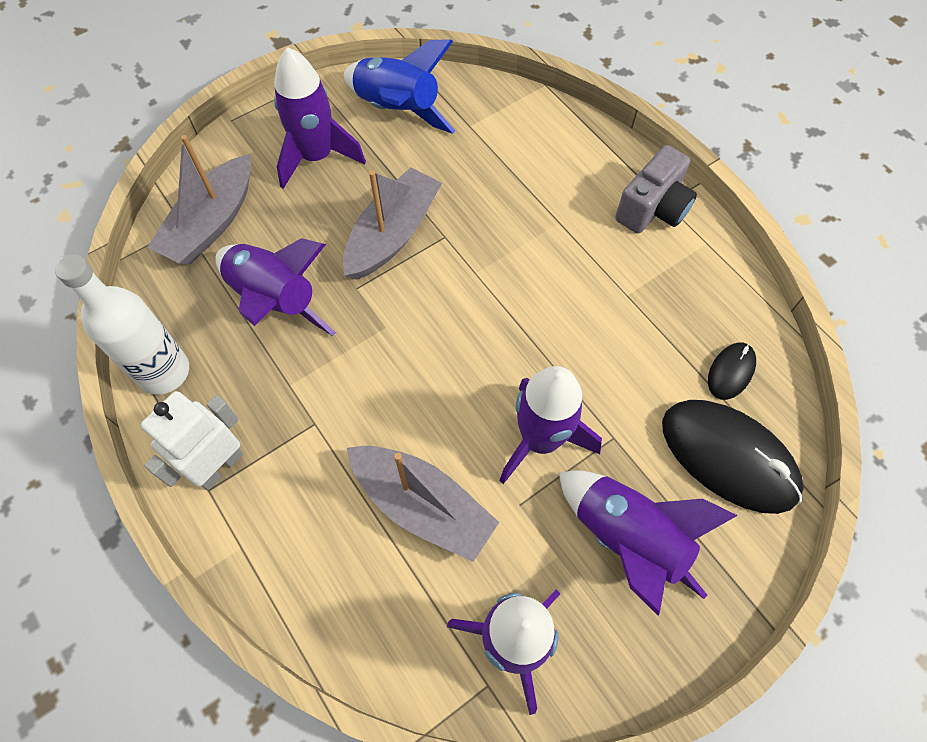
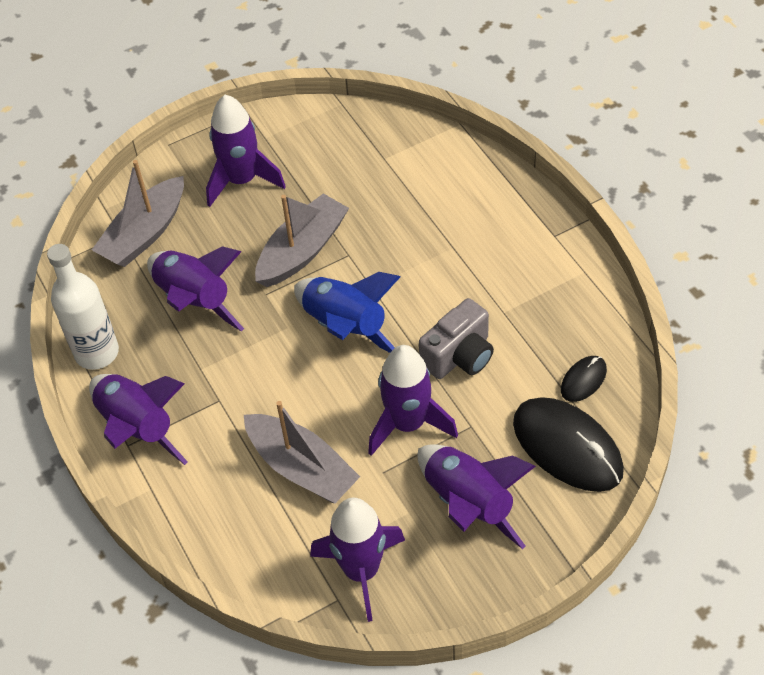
camera: 10 degrees right, 10 degrees down
white robot [141,391,243,490] -> purple rocket [89,374,188,465]
blue rocket [344,39,455,134] -> blue rocket moved to [294,272,401,353]
grey camera [615,145,697,234] -> grey camera moved to [419,298,494,379]

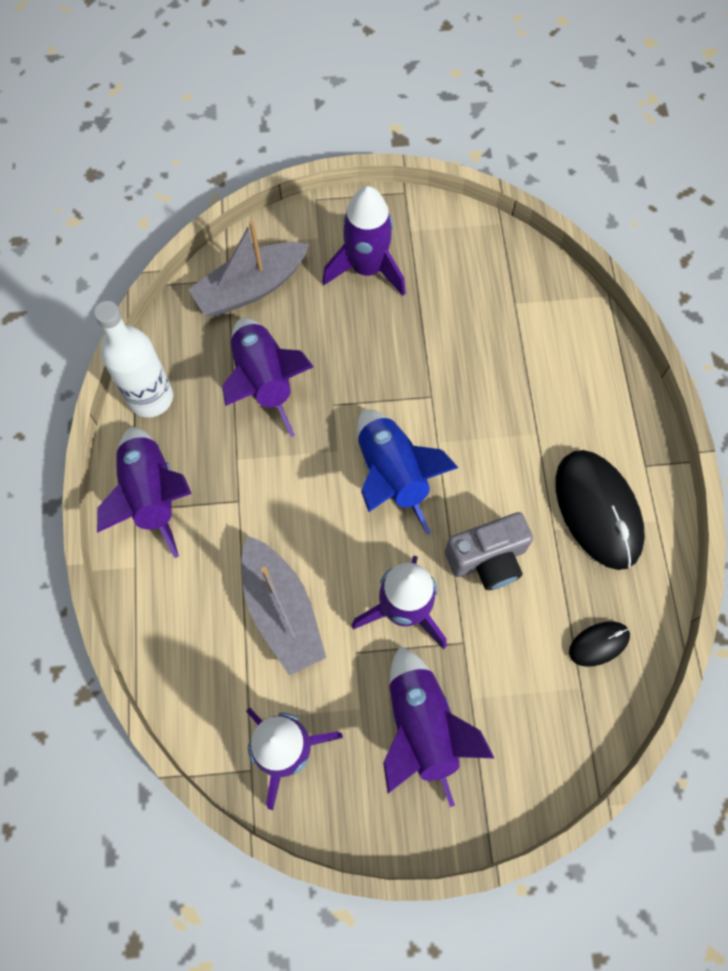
camera: 20 degrees right, 15 degrees up
grey boat [255,193,349,287] -> none
black mouse [513,397,624,492] -> black mouse moved to [555,450,645,570]

